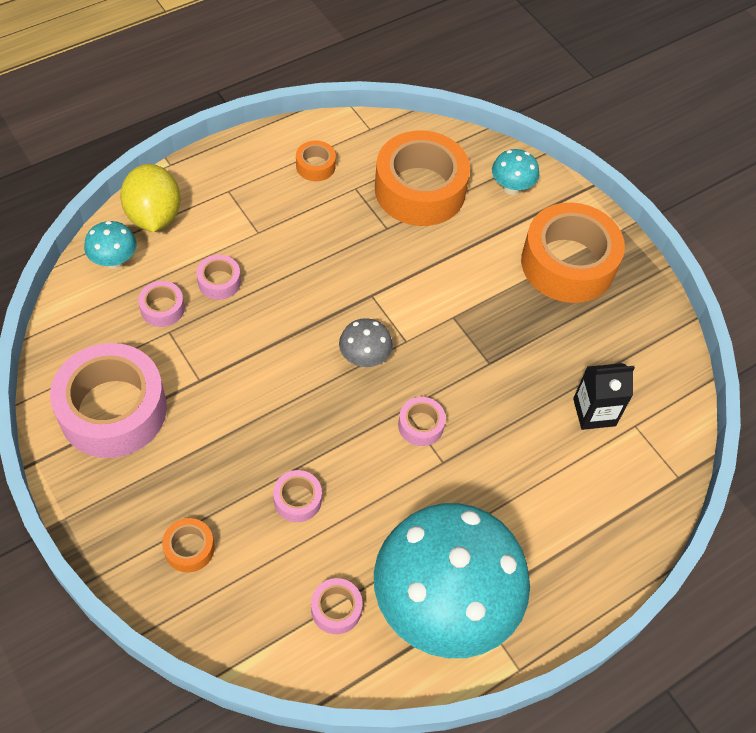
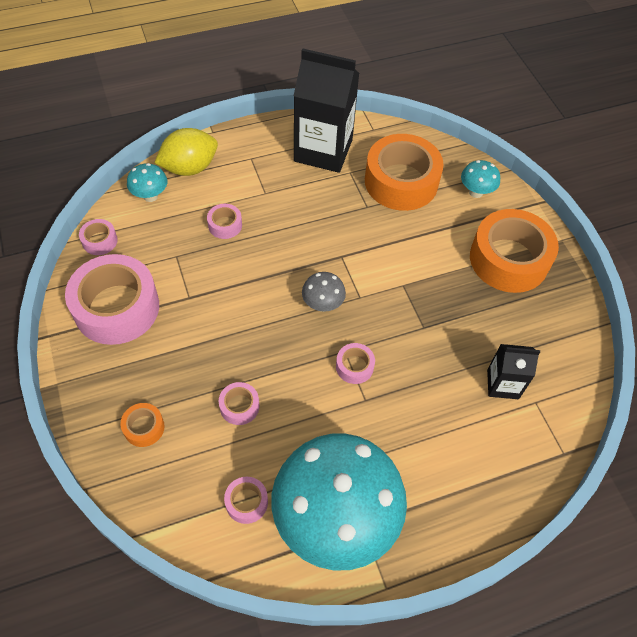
camera: 15 degrees right, 0 degrees up
yellow lemon [120,164,181,232] -> yellow lemon turned 60 degrees clockwise [154,128,218,176]
pink tape [138,281,185,327] -> pink tape moved to [79,219,118,255]
orange tape [296,140,336,181] -> black carton [294,48,359,173]

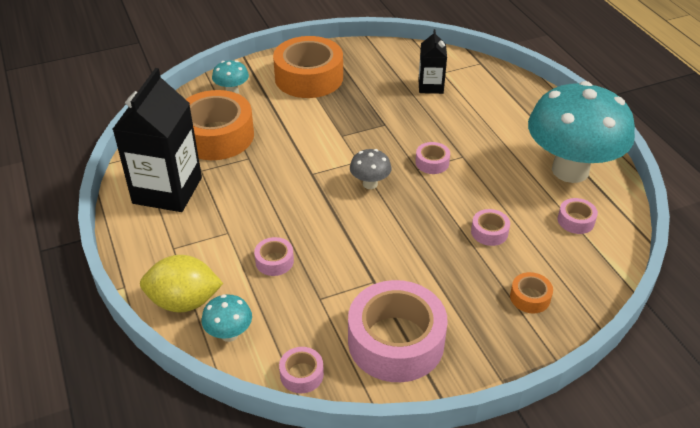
camera: 90 degrees left, 15 degrees down
yellow lemon [154,128,218,176] -> yellow lemon turned 60 degrees counterclockwise [140,255,223,313]

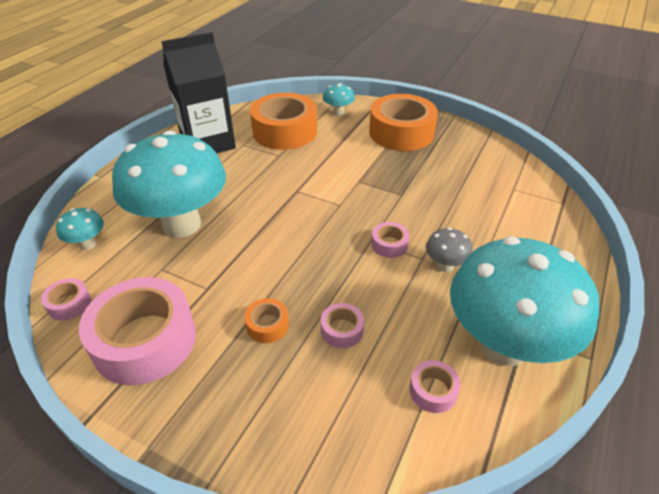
camera: 50 degrees right, 0 degrees up
yellow lemon [140,255,223,313] -> none
pink tape [254,237,294,276] -> turquoise mushroom [112,130,226,238]
grey mushroom [350,149,391,189] -> grey mushroom moved to [426,228,473,272]
black carton [418,29,447,94] -> none
orange tape [510,272,553,313] -> orange tape moved to [244,298,289,343]

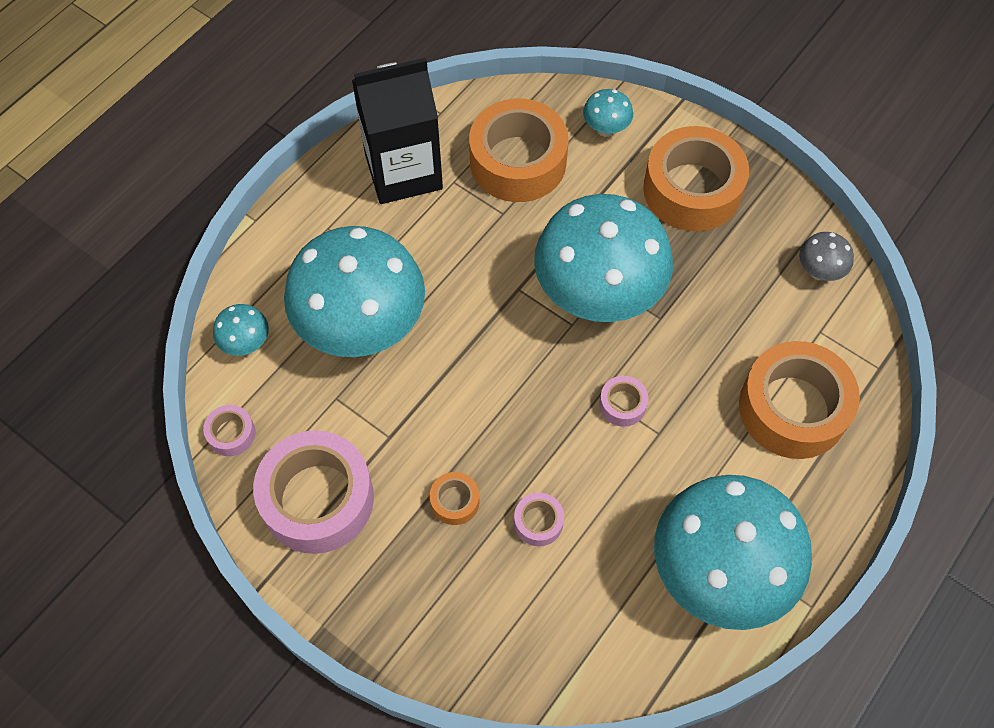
camera: 10 degrees right, 20 degrees up
pink tape [409,360,461,413] -> none
grey mushroom [426,228,473,272] -> grey mushroom moved to [799,232,854,281]
none -> turquoise mushroom [534,194,673,322]
none -> orange tape [739,341,860,459]

